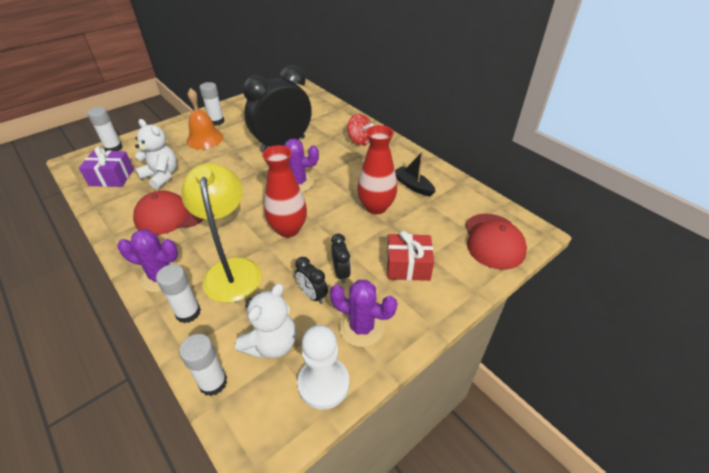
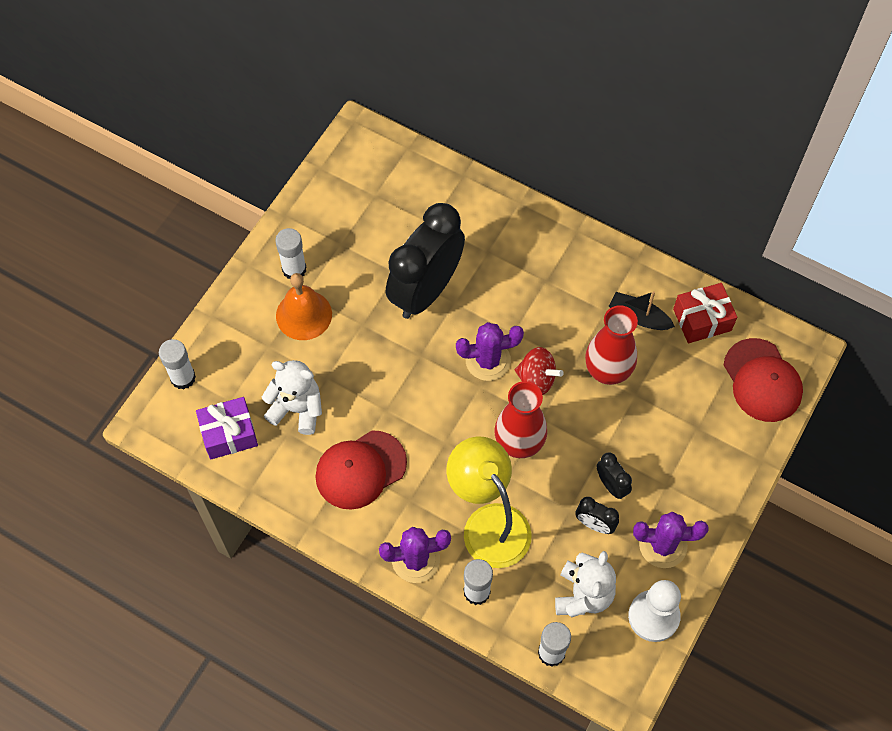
camera: 20 degrees left, 20 degrees up
red spinning top [347,114,373,145] -> red spinning top moved to [515,347,563,395]
red gift [387,230,434,281] -> red gift moved to [673,283,737,343]

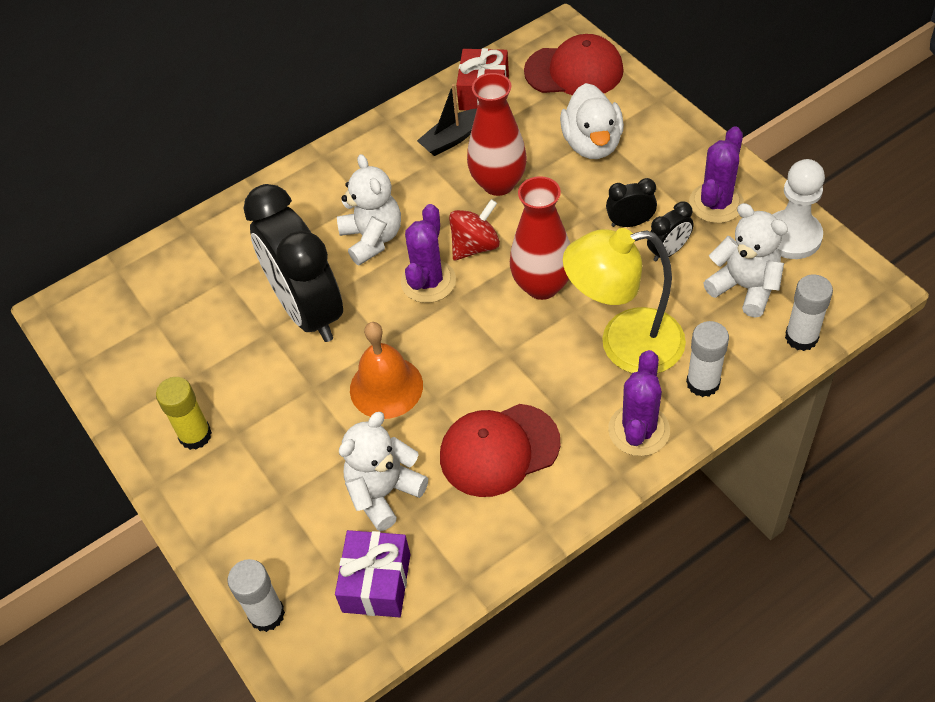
camera: 60 degrees left, 10 degrees down
white glue stick [275,228,307,279] -> yellow glue stick [156,377,212,450]
orange bell [276,273,332,340] -> orange bell moved to [350,322,423,419]
red cap [316,430,407,510] -> red cap turned 75 degrees clockwise [440,404,560,497]
none -> white teddy bear [337,154,401,265]
none -> white duck [560,83,624,159]

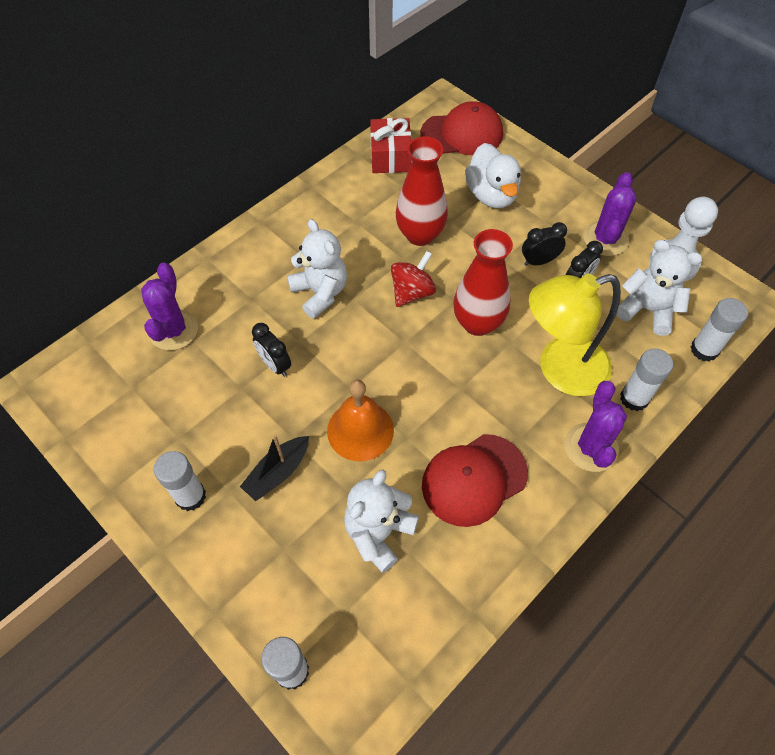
camera: 15 degrees left, 5 degrees up
yellow glue stick [156,377,212,450] -> white glue stick [154,451,206,511]
black clock [243,184,343,342] -> black clock [252,323,291,377], size x0.42
purple gift [335,530,411,617] -> none
purple cactus [401,204,456,303] -> purple cactus moved to [141,263,198,350]
black boat [417,84,477,156] -> black boat moved to [240,435,309,501]

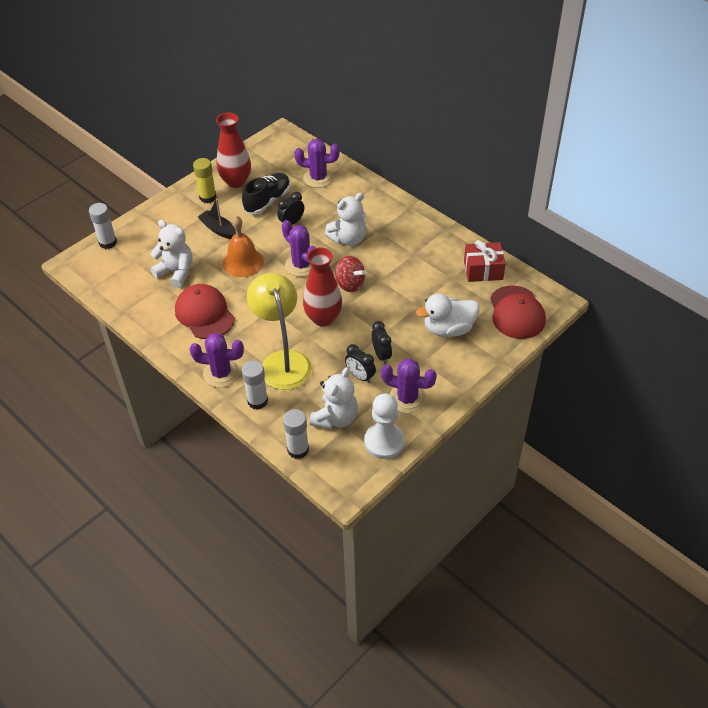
camera: 90 degrees right, 10 degrees down
white glue stick [154,451,206,511] -> yellow glue stick [193,158,216,203]
red vase [396,136,448,246] -> red vase moved to [216,112,251,188]
none -> black shoe [242,173,290,214]
none -> purple cactus [281,220,316,277]

